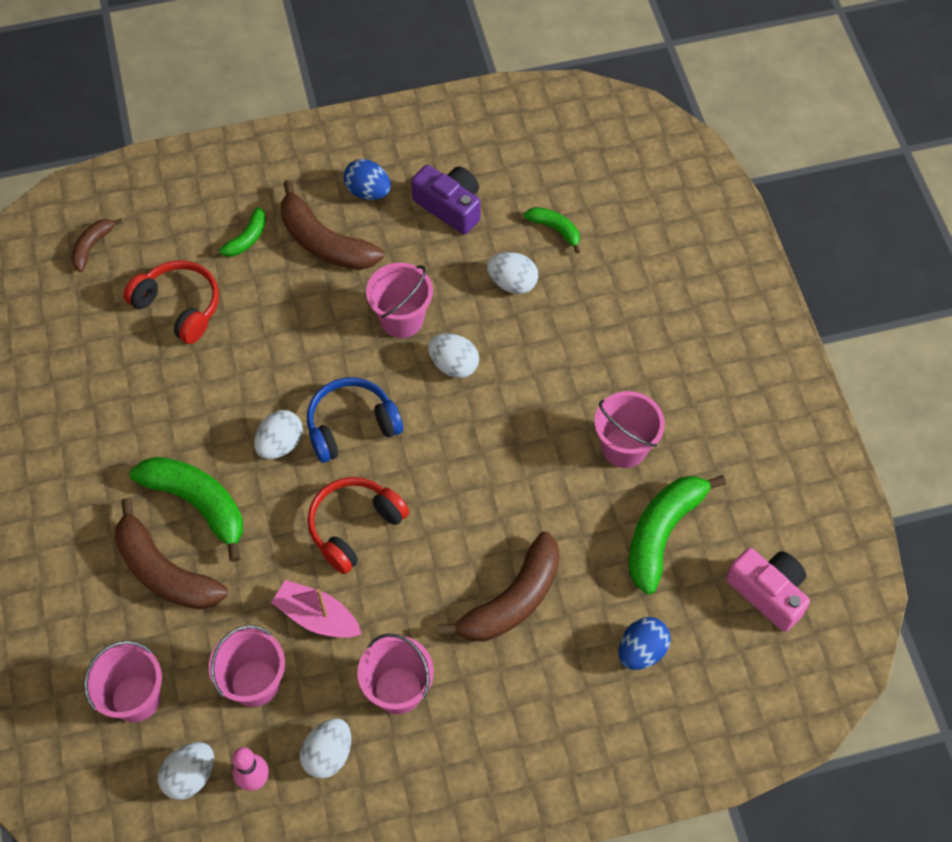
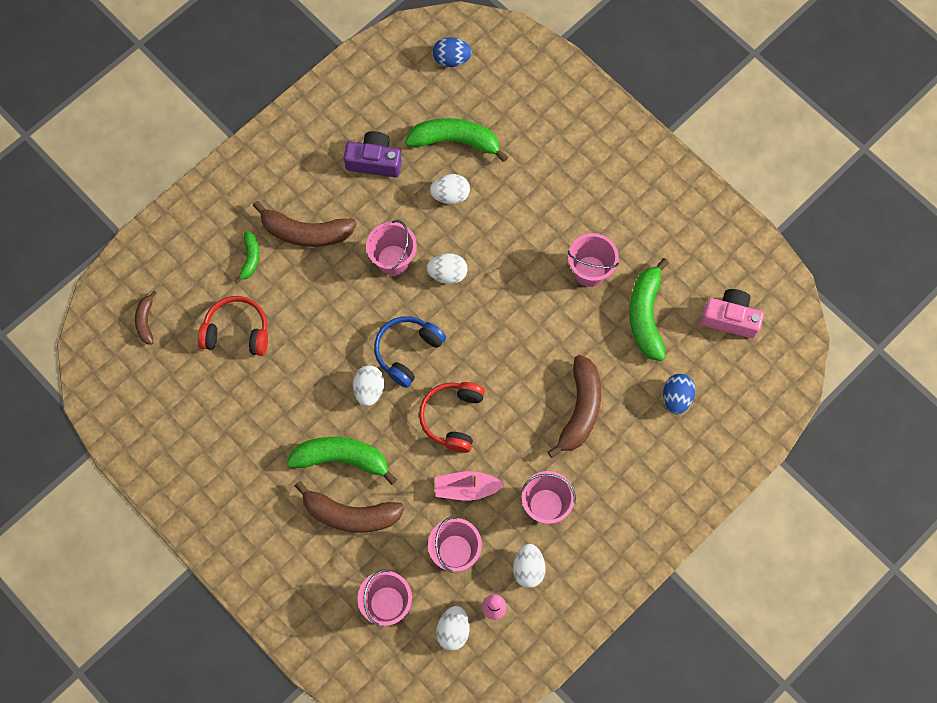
camera: 30 degrees left, 10 degrees up
blue egg [344,159,391,200] -> blue egg moved to [433,37,472,67]
green banana [524,207,580,254] -> green banana [405,118,508,162], size x1.90

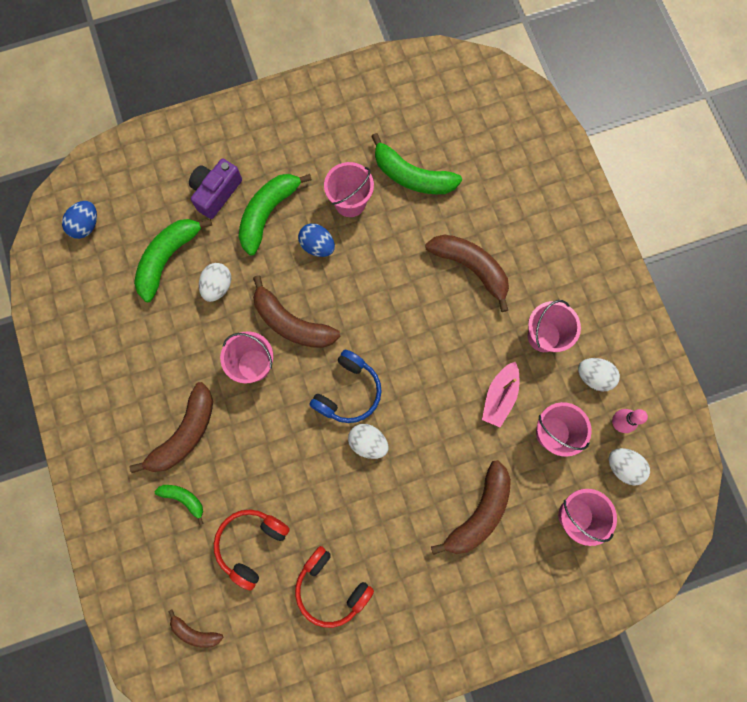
camera: 65 degrees left, 5 degrees up
green banana [287,437,397,485] -> green banana moved to [239,174,312,256]
purple camera [344,131,402,178] -> purple camera moved to [189,159,242,219]
blue headphones [374,316,446,388] -> blue headphones turned 120 degrees counterclockwise [310,350,382,423]
red headphones [419,382,485,453] -> red headphones moved to [295,546,374,628]
white egg [426,253,468,284] -> brown banana [253,275,340,348]
blue egg [663,374,695,414] -> blue egg moved to [298,223,335,257]
pink camera [701,289,764,338] -> none

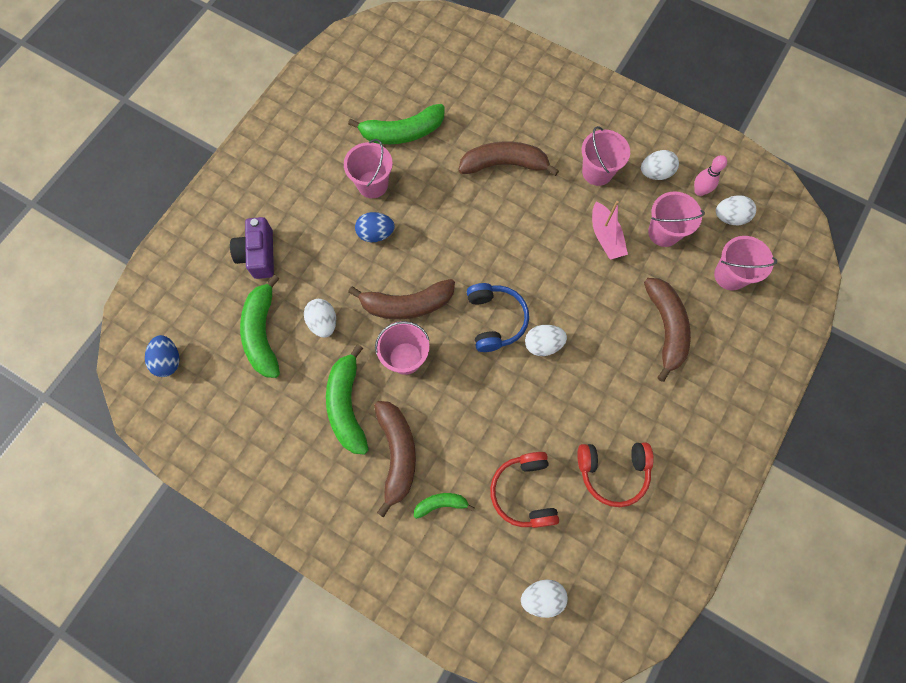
camera: 40 degrees left, 5 degrees down
brown banana [168,610,223,648] -> white egg [521,580,568,618]
green banana [239,174,312,256] -> green banana moved to [326,344,369,455]

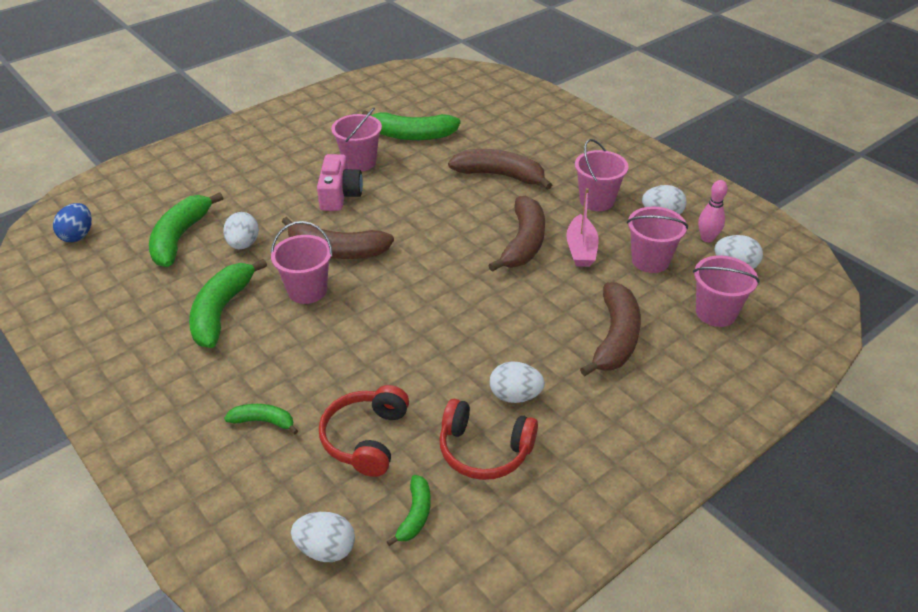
camera: 20 degrees right, 30 degrees down
purple camera [230,217,274,279] -> none
blue egg [355,212,395,242] -> pink camera [317,154,363,211]
brown banana [374,401,416,518] -> brown banana moved to [488,196,545,272]
blue headphones [467,283,529,352] -> none
white egg [525,325,567,356] -> white egg moved to [490,362,545,403]
none -> green banana [387,475,431,546]

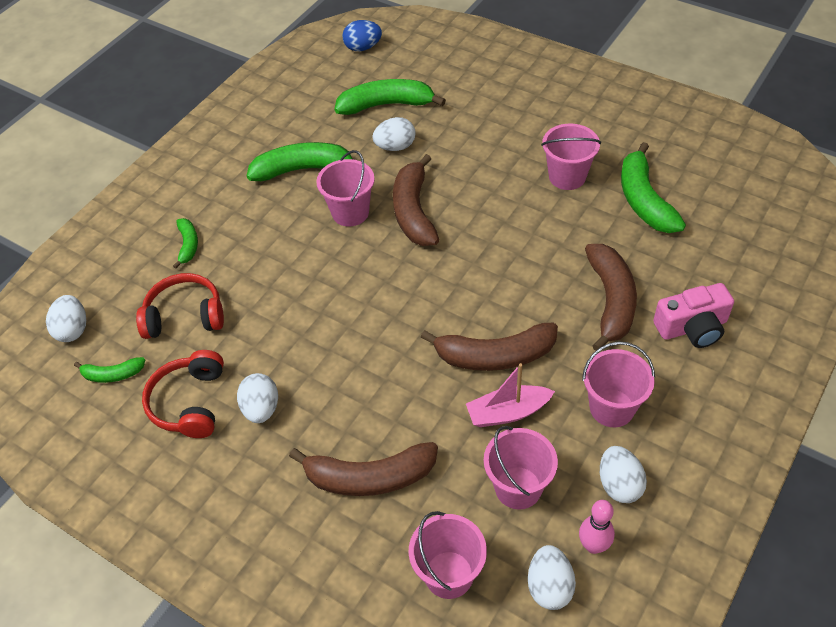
camera: 75 degrees right, 10 degrees up
pink camera [317,154,363,211] -> pink camera moved to [653,283,734,348]

